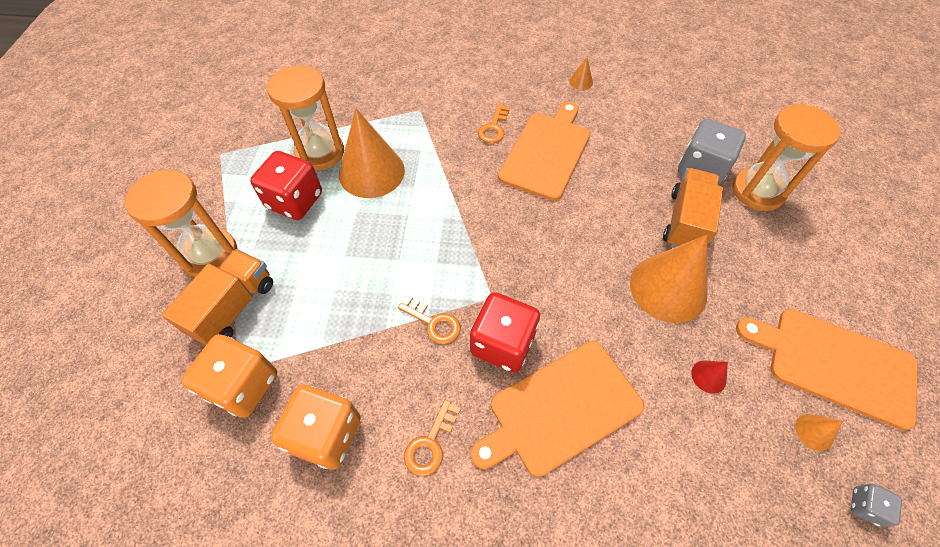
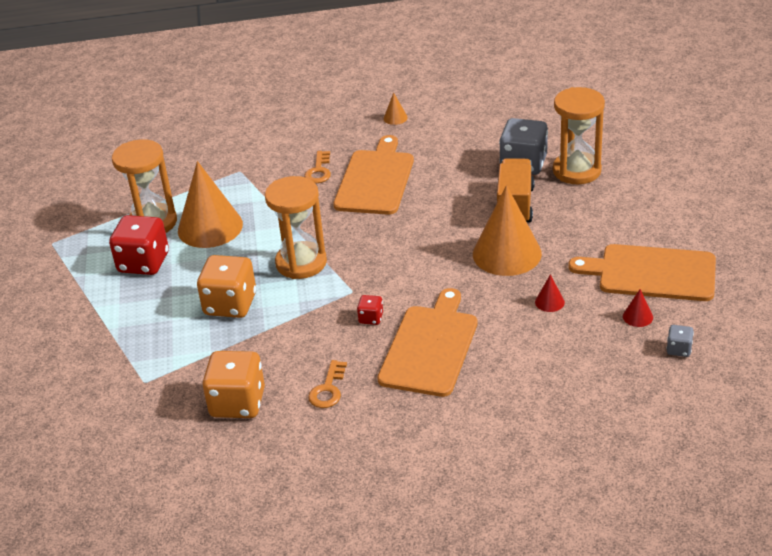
camera: 10 degrees left, 20 degrees down
orange hourglass [125,170,237,277] -> orange hourglass moved to [265,176,327,279]
orange truck [162,249,273,345] -> none
orange dice [181,334,277,418] -> orange dice moved to [197,255,256,318]
orange key [398,295,460,344] -> none
red dice [470,292,540,373] -> red dice [357,295,383,325], size x0.47
orange cutting board [470,341,644,477] -> orange cutting board turned 150 degrees clockwise [377,288,477,397]
orange cone [795,414,843,451] -> red cone [623,289,653,327]

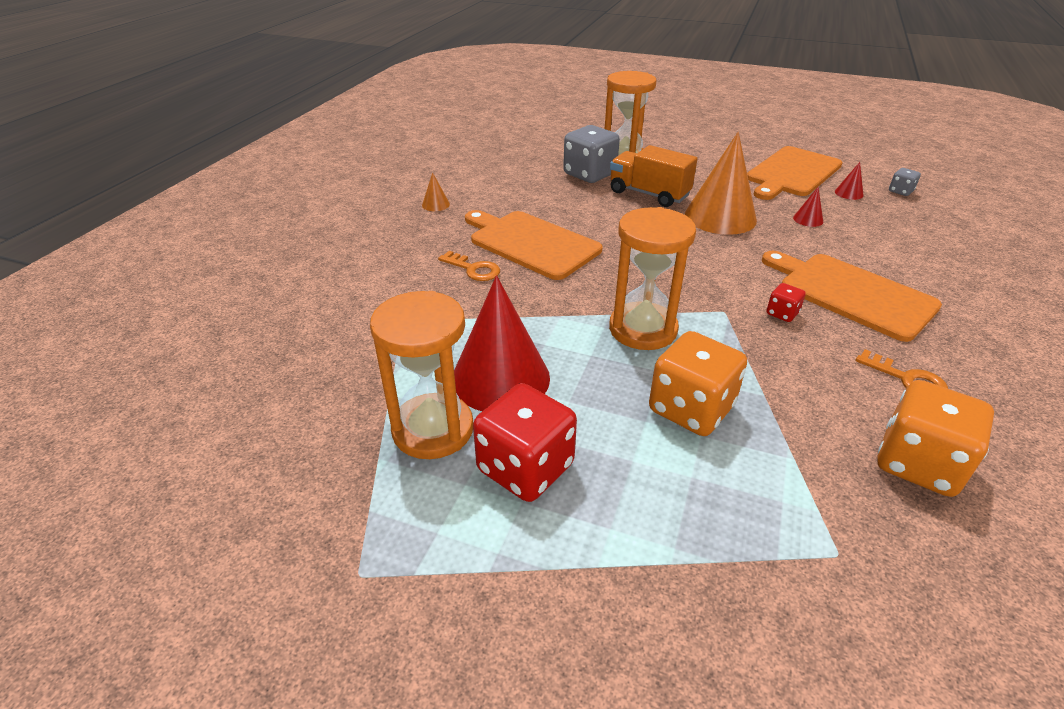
camera: 65 degrees left, 0 degrees up
orange cone [178,161,243,248] -> red cone [454,275,550,411]

